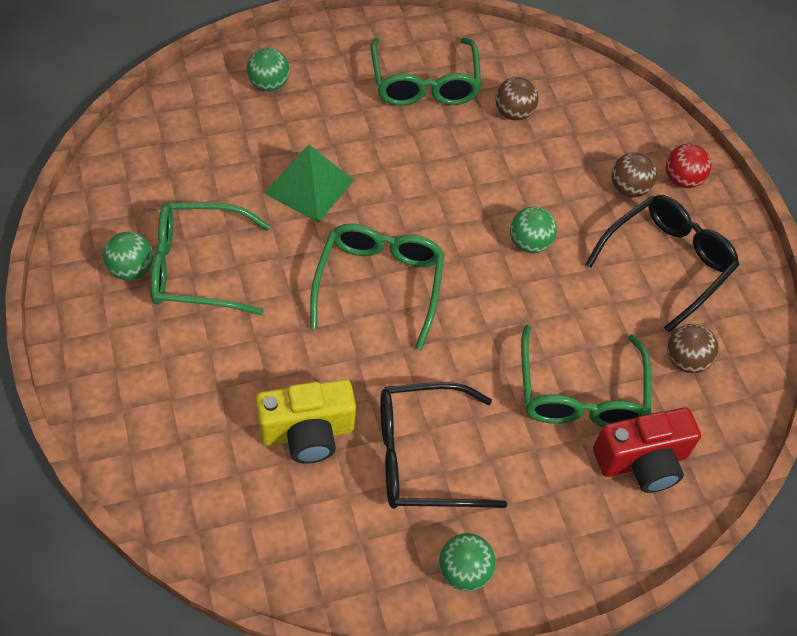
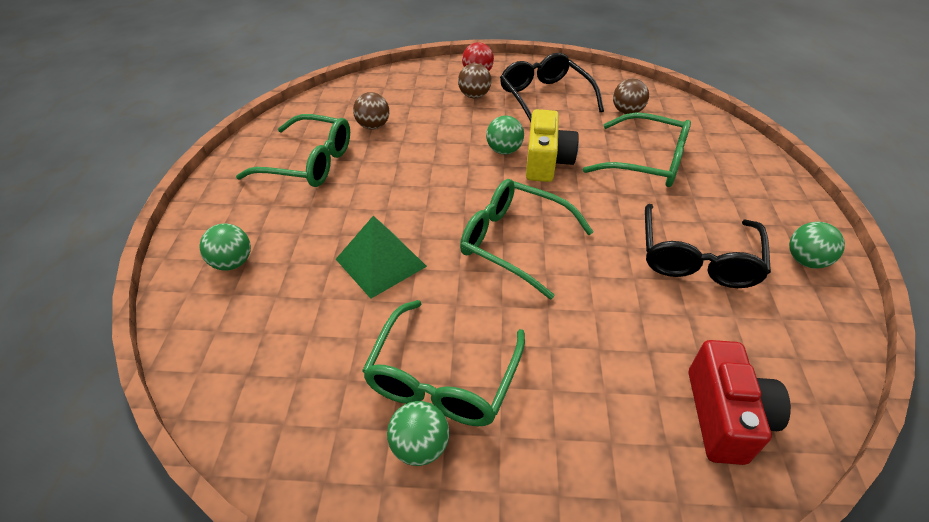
camera: 65 degrees left, 10 degrees down
yellow camera [256,379,356,464] -> yellow camera moved to [526,109,579,182]
red camera [593,407,701,493] -> red camera moved to [689,340,791,465]

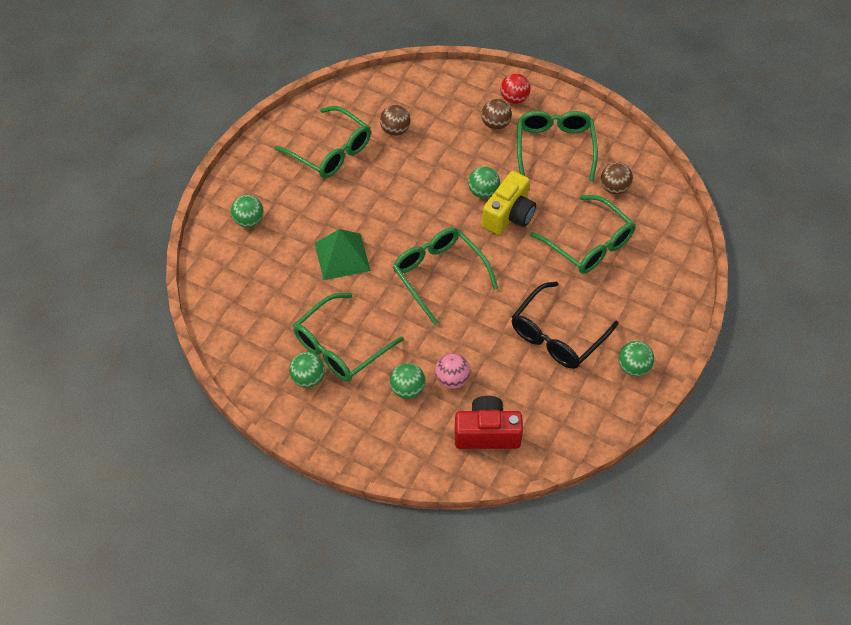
camera: 25 degrees right, 10 degrees up
black glasses [500,53,604,122] -> green glasses [517,111,598,181]
red camera [689,340,791,465] -> red camera turned 120 degrees counterclockwise [455,396,523,449]
none -> green ball [390,363,425,399]
none -> pink ball [435,353,471,389]

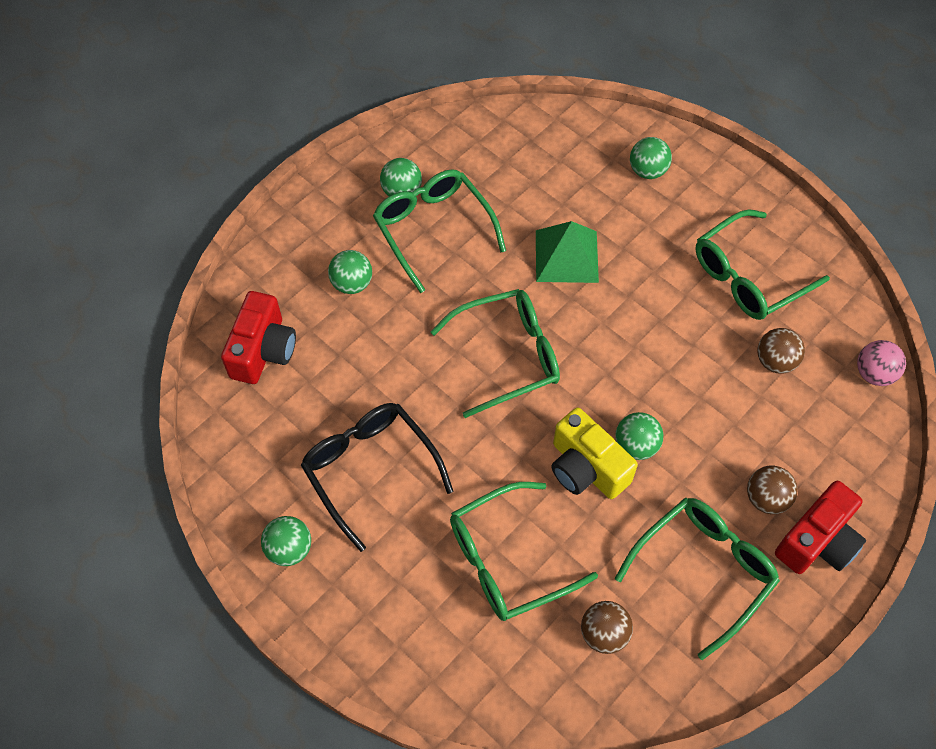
camera: 105 degrees right, 5 degrees up
pink ball [435,353,471,389] -> pink ball moved to [857,340,906,386]
red ball [500,73,531,104] -> red camera [775,481,866,574]
green glasses [517,111,598,181] -> green glasses turned 60 degrees counterclockwise [615,498,780,660]

